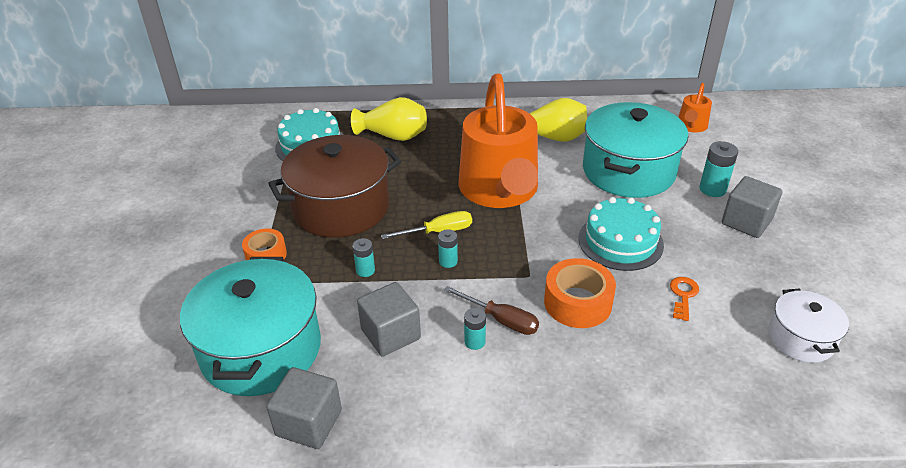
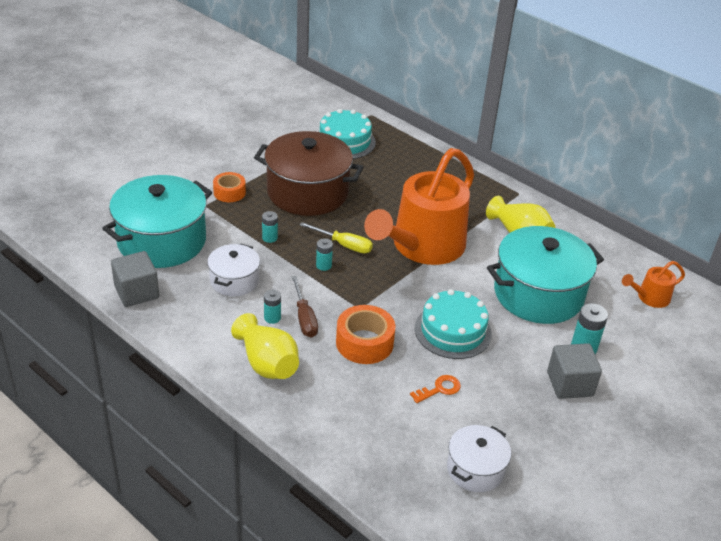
camera: 40 degrees right, 0 degrees up
yellow vase [351,97,427,141] -> yellow vase moved to [231,313,299,379]
grey cube [357,282,421,357] -> white pot [207,244,260,296]

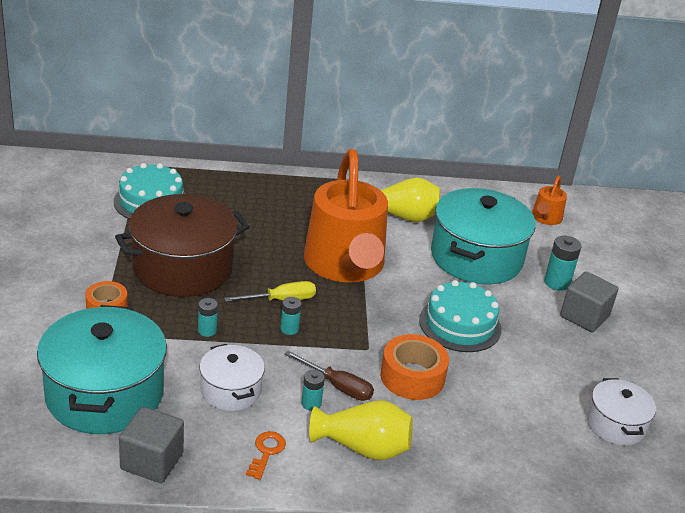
camera: 45 degrees left, 5 degrees down
orange key [410,375,461,403] -> orange key moved to [246,431,286,480]

